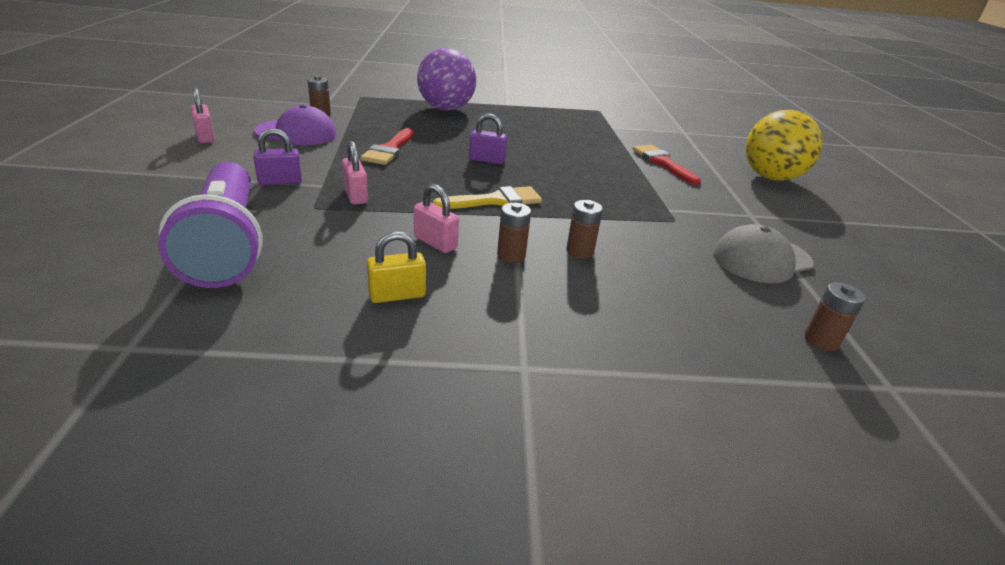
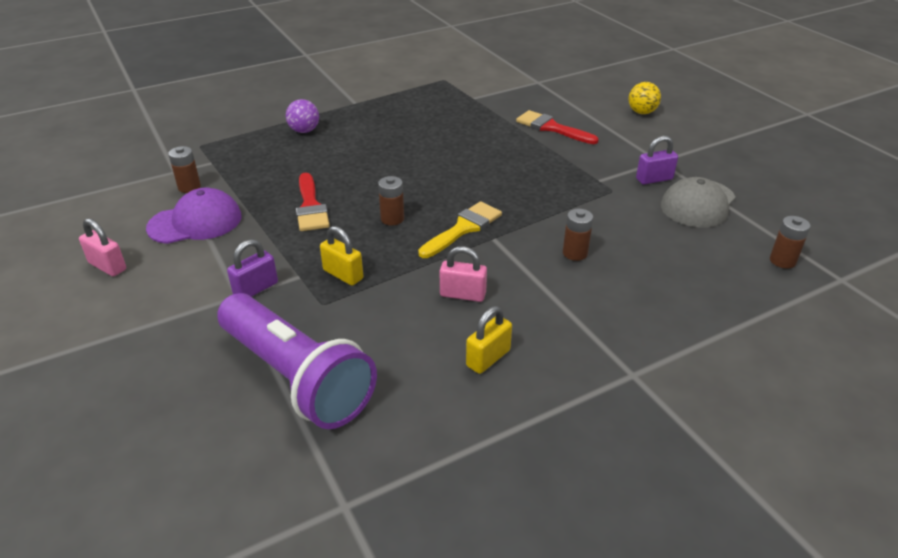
camera: 25 degrees left, 5 degrees up
pink padlock [342,141,368,205] -> yellow padlock [320,226,363,286]
purple ball [417,48,476,111] -> purple ball [286,99,319,133], size x0.50
purple padlock [469,114,507,164] -> purple padlock moved to [636,136,678,185]
brown battery [497,203,531,263] -> brown battery moved to [378,176,404,225]
yellow ball [746,110,823,181] -> yellow ball [628,82,661,114], size x0.50

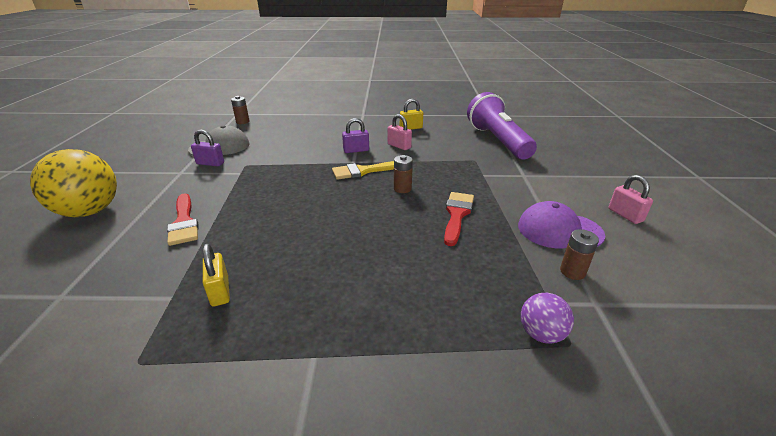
camera: 150 degrees left, 5 degrees down
purple padlock [227,239,278,297] -> purple padlock moved to [342,118,369,153]
purple ball [286,99,319,133] -> purple ball moved to [521,293,574,344]
yellow padlock [320,226,363,286] -> yellow padlock moved to [203,244,230,306]
brown battery [563,209,593,261] -> none
yellow ball [628,82,661,114] -> yellow ball [30,149,117,217], size x1.98

